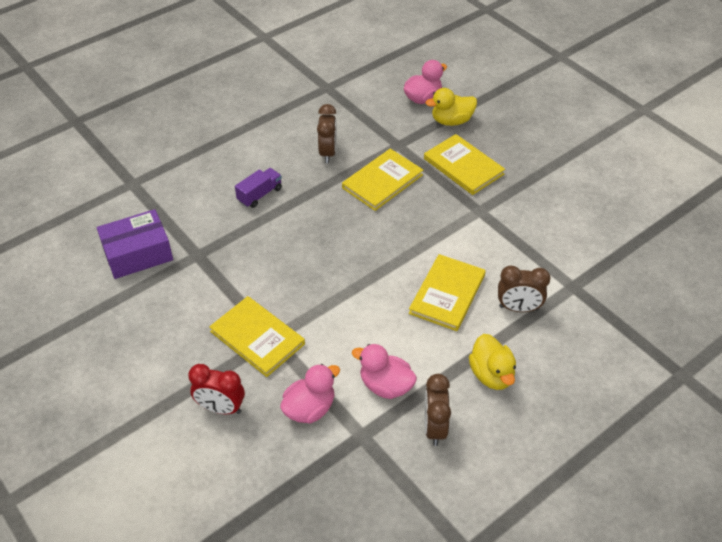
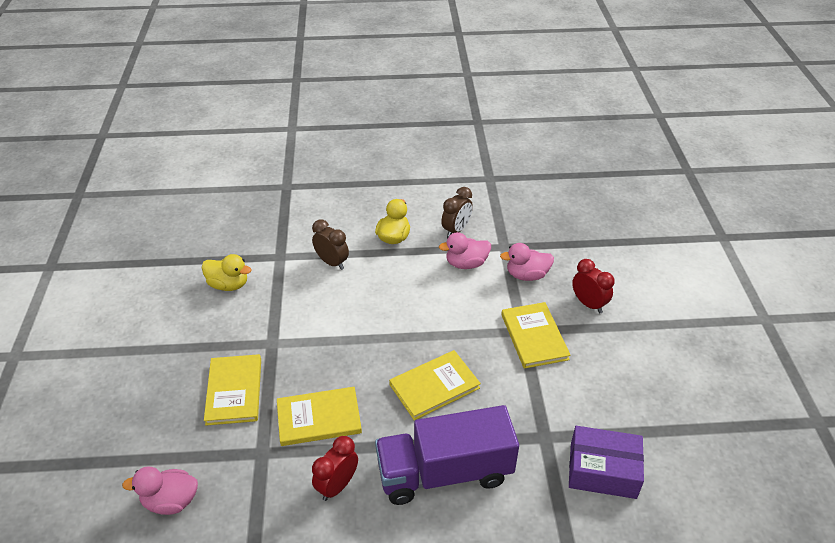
camera: 145 degrees left, 5 degrees down
purple truck [235,168,282,208] -> purple truck [375,405,519,505], size x2.37
brown clock [317,104,337,163] -> red clock [312,436,358,501]
pink duck [352,344,417,399] -> pink duck turned 105 degrees clockwise [439,232,491,269]
yellow book [409,254,486,331] -> yellow book moved to [389,350,481,420]
yellow duck [425,88,477,126] -> yellow duck moved to [202,254,252,291]

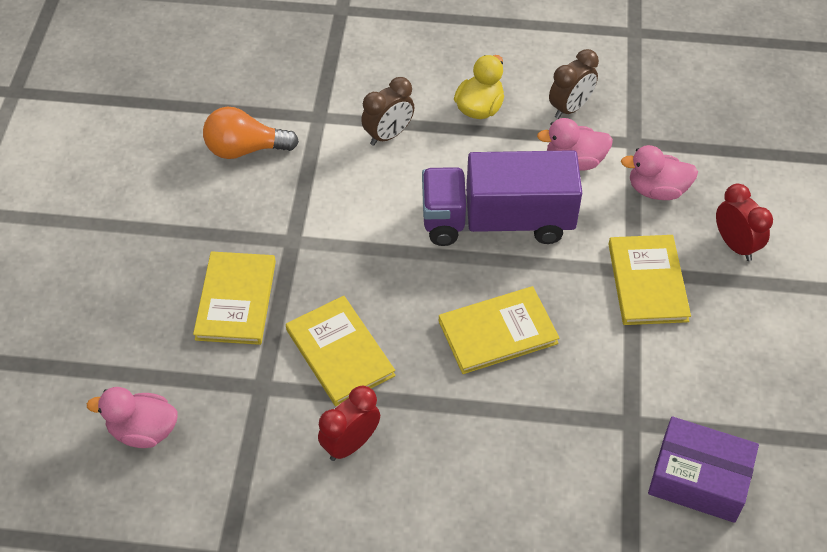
camera: 10 degrees right, 10 degrees up
yellow duck [202,254,252,291] -> orange light bulb [203,107,299,159]
yellow book [277,387,362,446] -> yellow book turned 60 degrees clockwise [286,296,395,406]
brown clock [312,219,349,270] -> brown clock turned 90 degrees clockwise [361,77,414,146]
purple truck [375,405,519,505] -> purple truck moved to [422,150,582,246]

